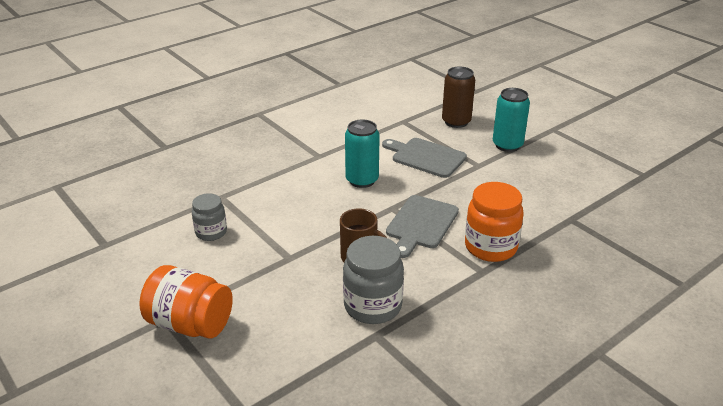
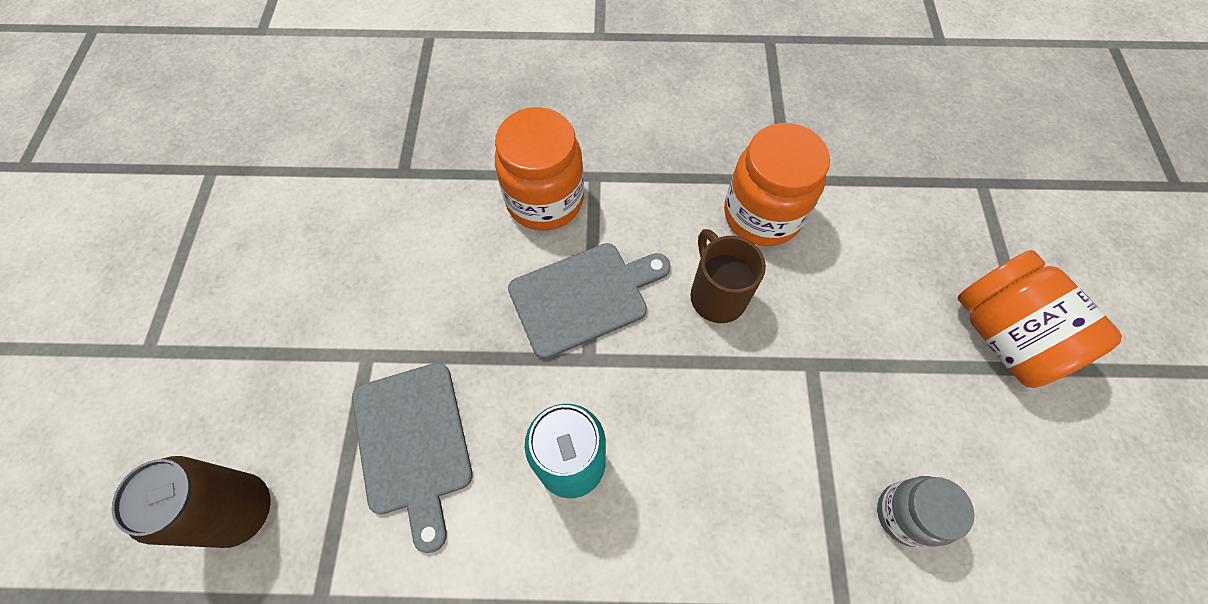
camera: 140 degrees left, 30 degrees up
grey jar [343,236,404,324] -> orange jar [724,123,830,246]
turquoise can [493,88,530,152] -> none

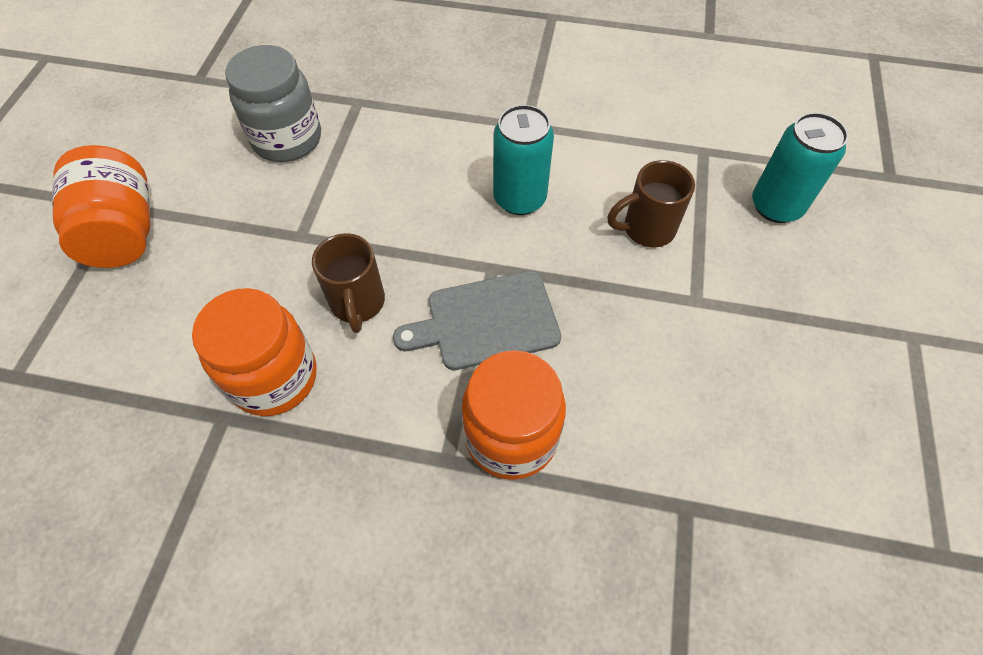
camera: 170 degrees left, 5 degrees down
brown can [111,456,271,548] -> turquoise can [752,112,848,223]
grey cutting board [352,363,473,553] -> brown mug [607,160,695,247]
grey jar [877,476,974,547] -> grey jar [225,45,321,162], size x1.62

